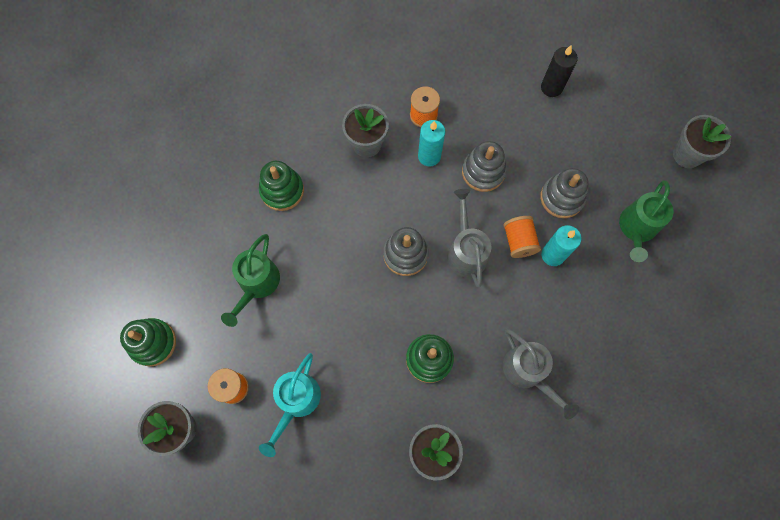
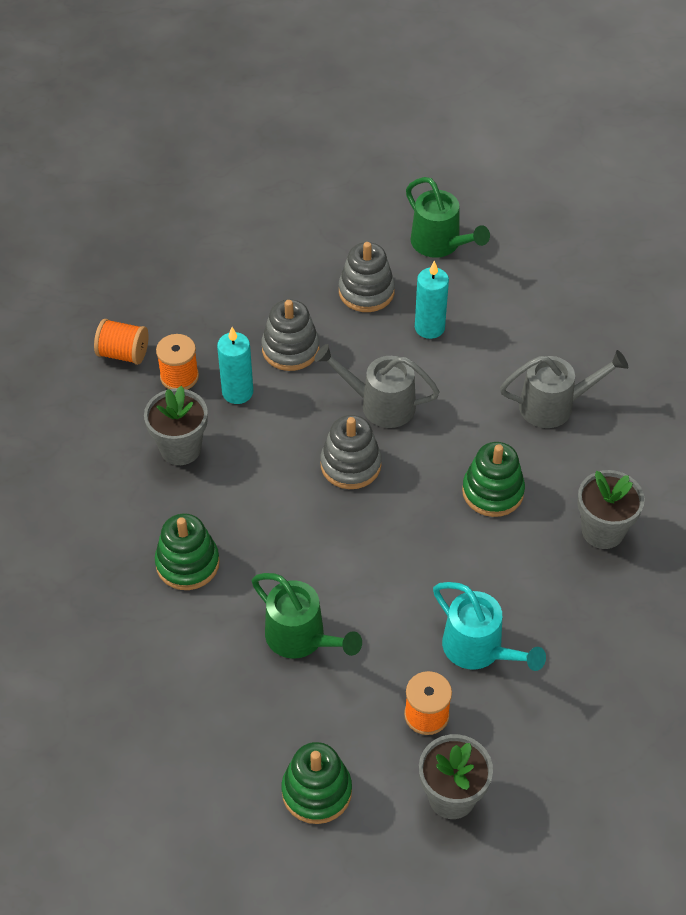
camera: 65 degrees left, 20 degrees down
orange spool [503,216,541,258] -> orange spool moved to [94,319,148,365]
black candle [541,46,578,97] -> none
grey flower pot [673,115,731,168] -> none

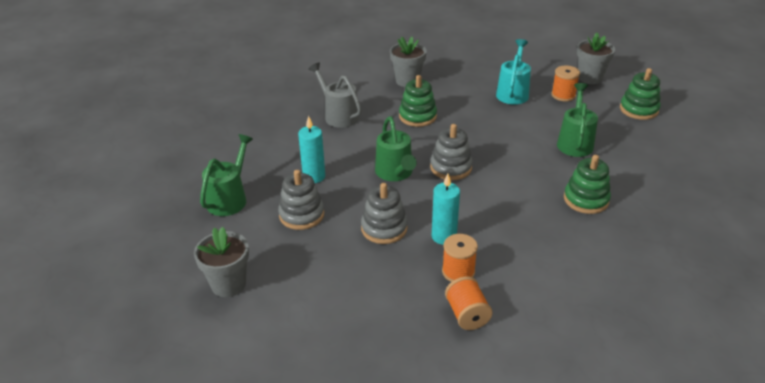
camera: 120 degrees left, 15 degrees down
grey flower pot [144,386,208,465] -> grey flower pot moved to [194,227,249,297]
grey watering can [314,344,440,428] -> green watering can [375,116,417,181]

